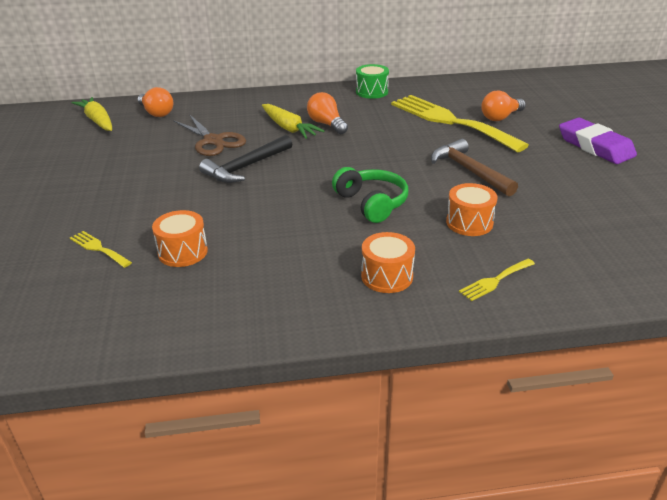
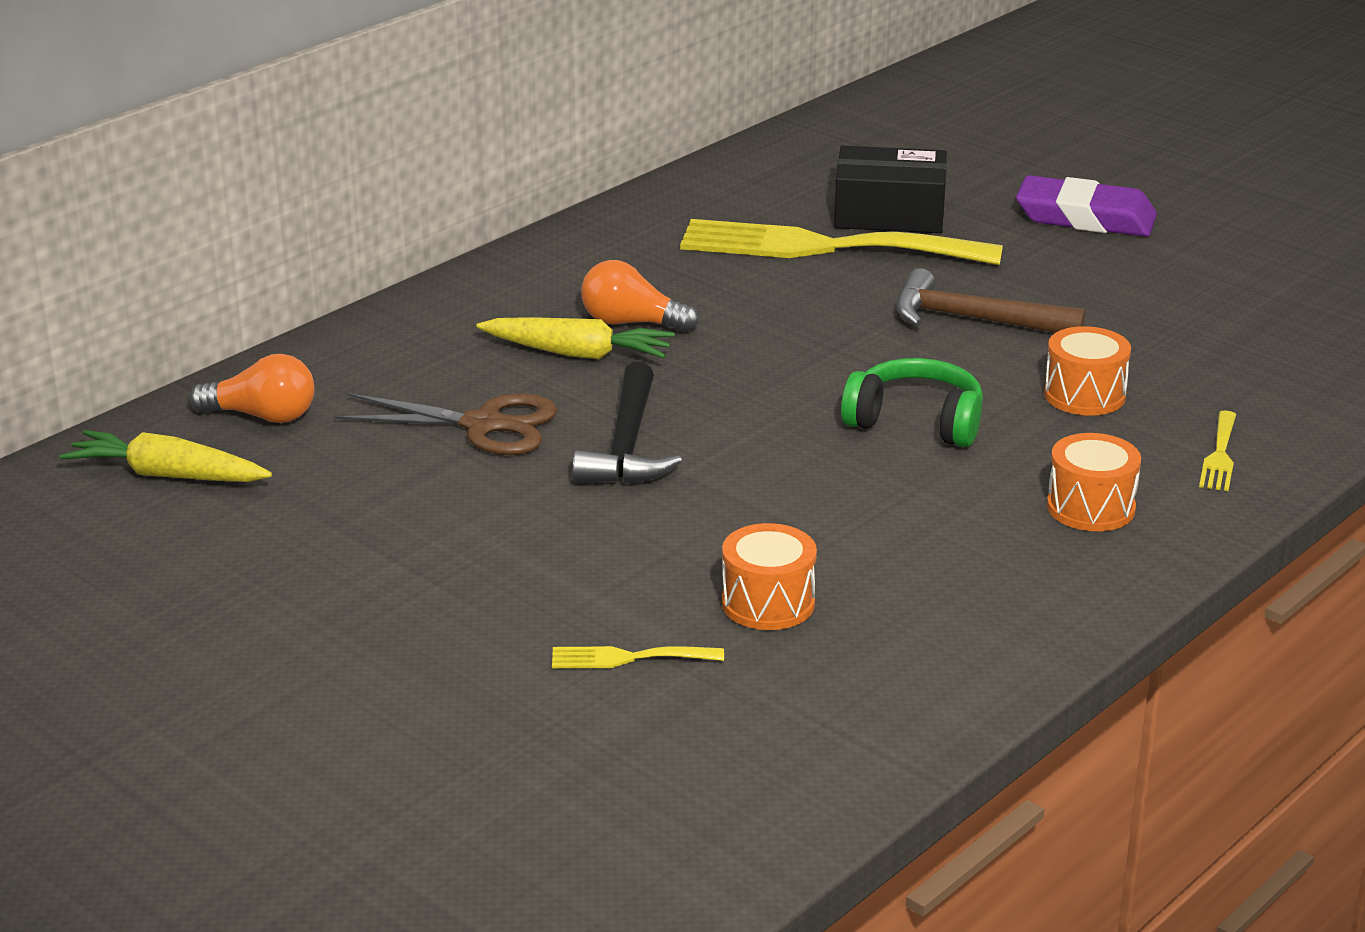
camera: 40 degrees left, 5 degrees down
green drum [356,64,389,99] -> none
orange light bulb [481,90,526,121] -> black box [834,146,947,233]

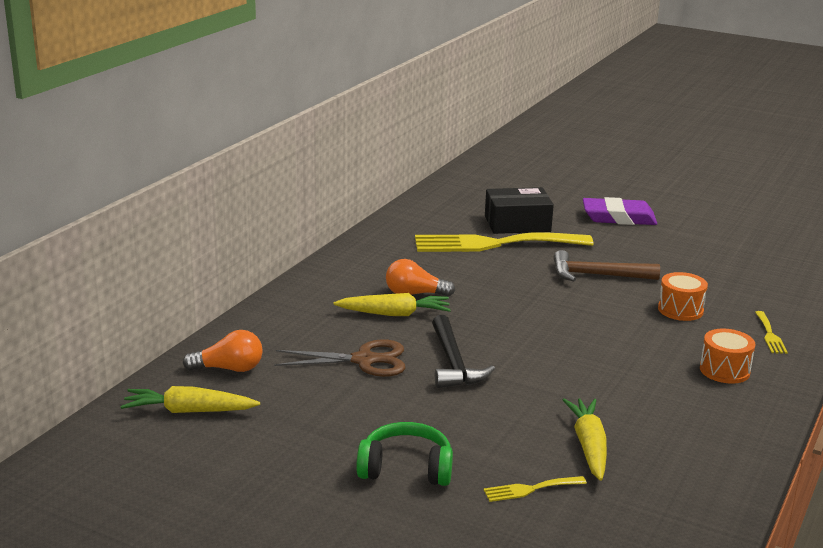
camera: 15 degrees left, 5 degrees down
orange drum [722,523,817,630] -> yellow carrot [563,398,607,481]
green headphones [841,358,983,447] -> green headphones moved to [356,422,453,486]

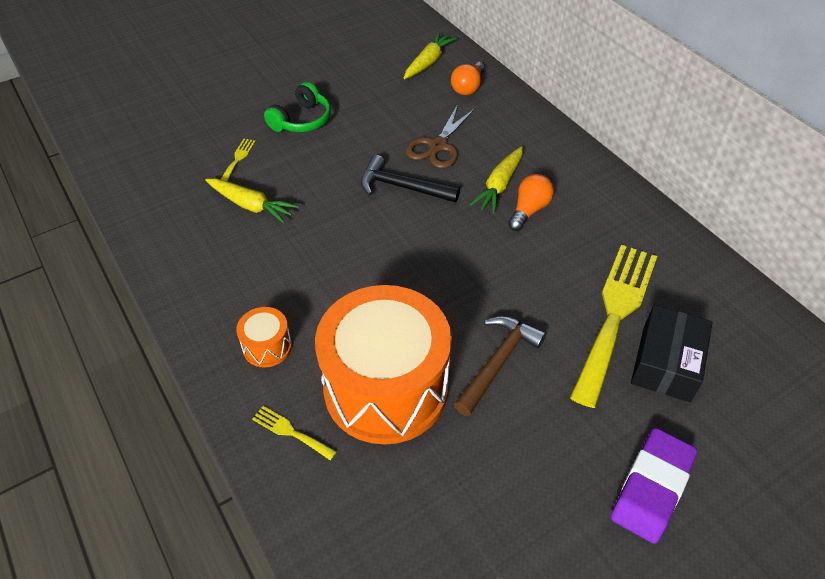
camera: 120 degrees right, 25 degrees up
orange drum [658,272,708,321] -> orange drum [315,285,452,444], size x2.44

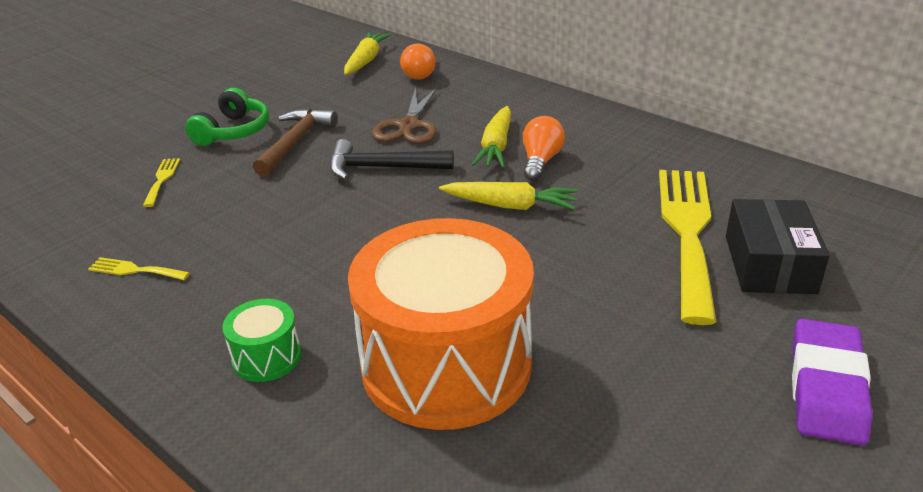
camera: 15 degrees left, 15 degrees down
yellow carrot [205,179,299,223] -> yellow carrot moved to [439,182,578,210]
orange drum [236,307,292,367] -> green drum [223,299,301,382]
yellow fork [252,406,337,461] -> yellow fork moved to [88,257,190,280]
brown hammer [454,316,546,416] -> brown hammer moved to [253,108,338,177]

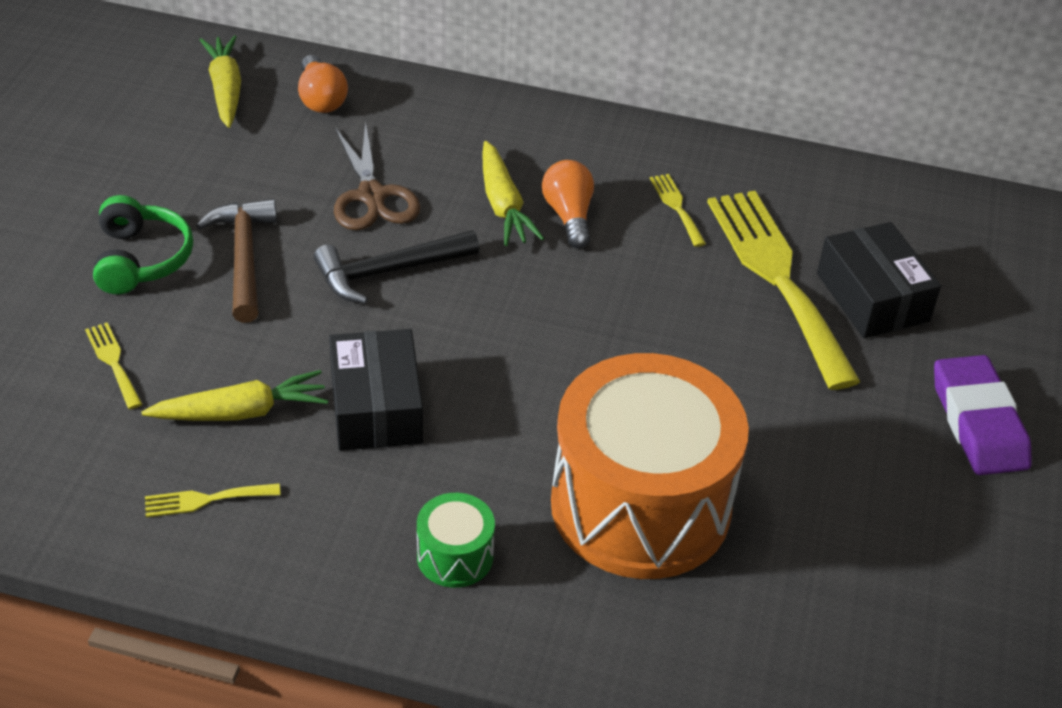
camera: 30 degrees left, 10 degrees up
yellow carrot [439,182,578,210] -> yellow carrot moved to [142,370,328,421]
none -> black box [329,329,423,451]
none -> yellow fork [650,174,706,247]

